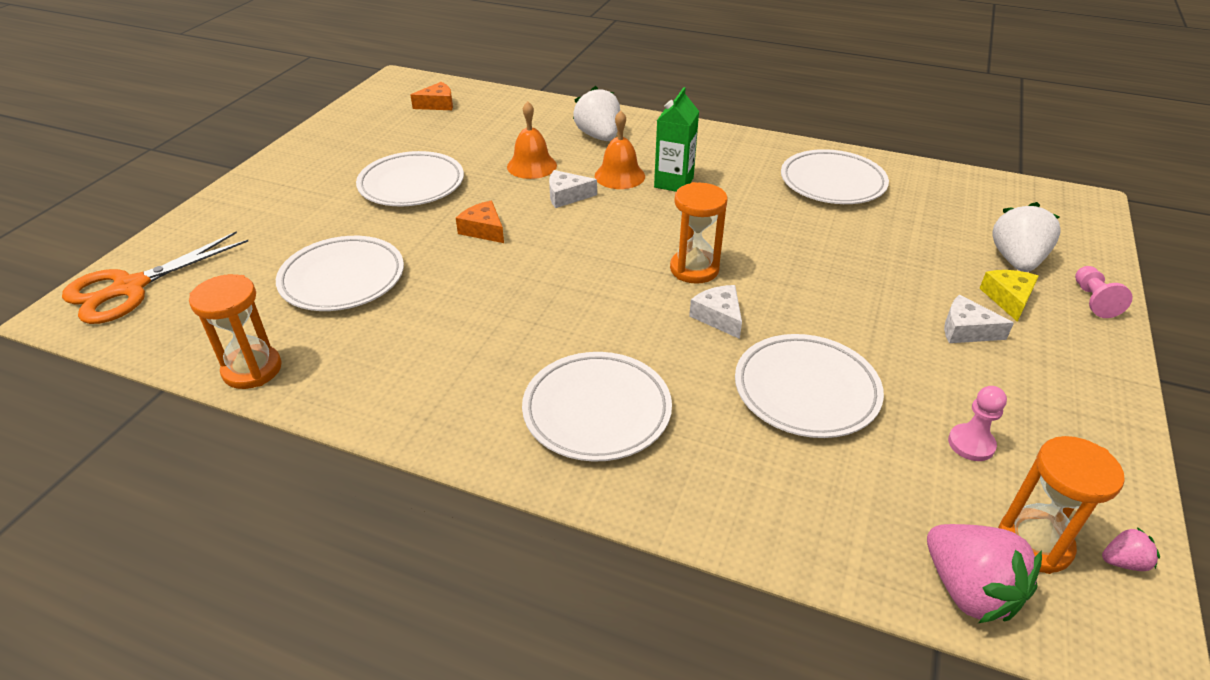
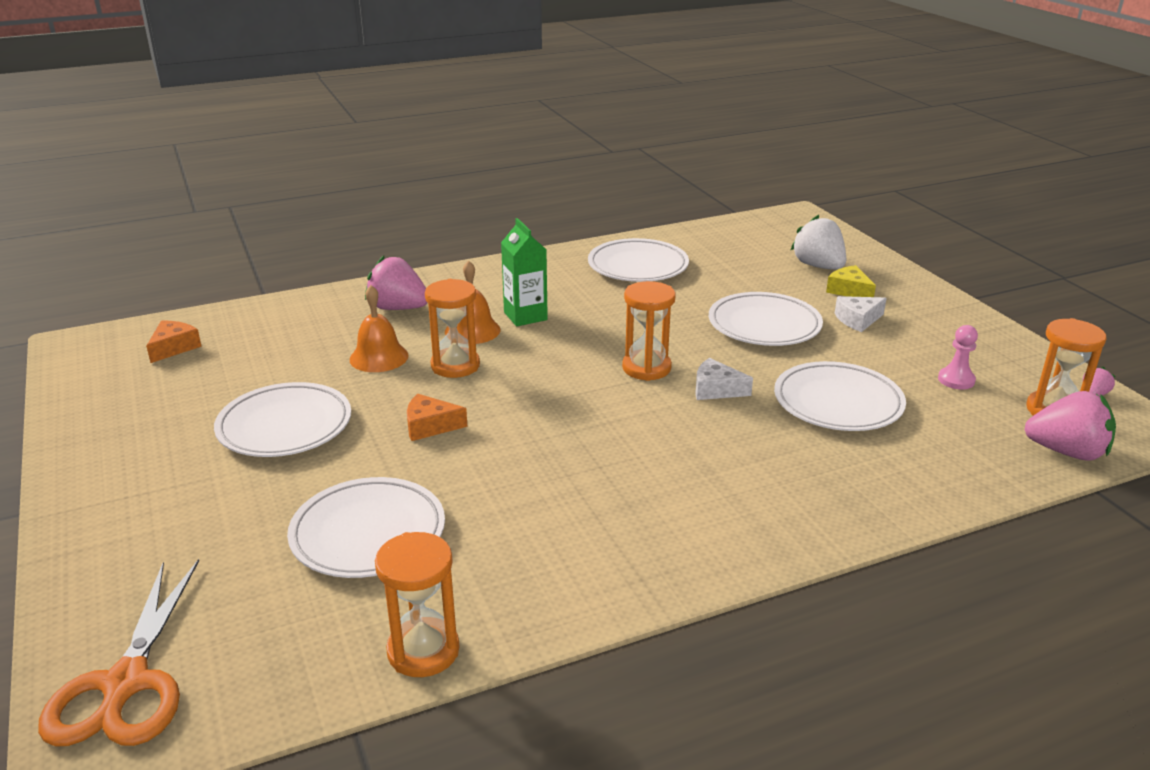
camera: 45 degrees left, 10 degrees down
white plate [522,352,672,462] -> white plate moved to [709,292,823,346]
white cheese [549,170,597,208] -> orange hourglass [425,279,480,378]
white strawberry [573,86,620,141] -> pink strawberry [365,256,427,310]
pink pawn [1075,266,1133,318] -> none

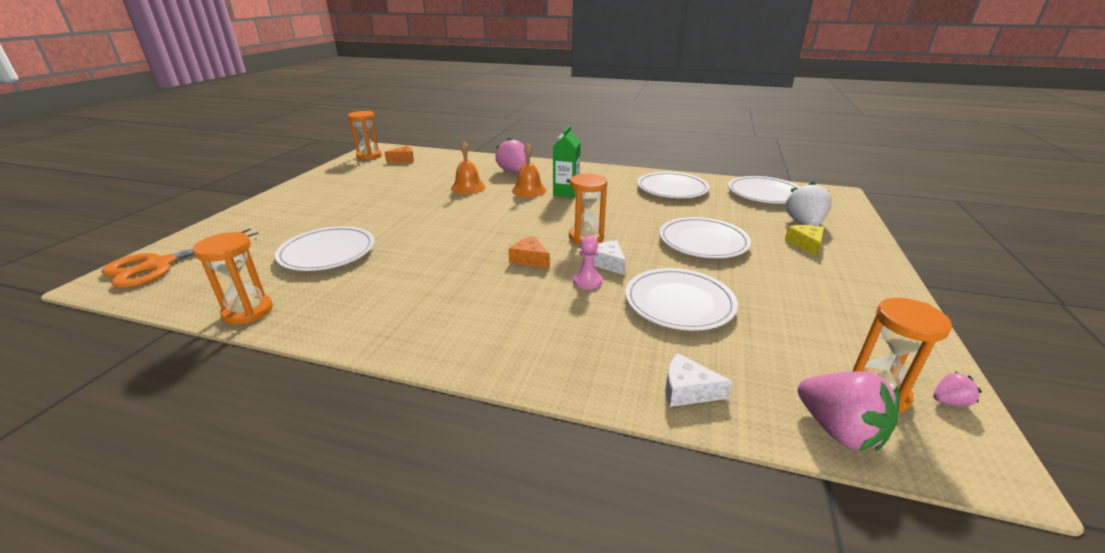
camera: 40 degrees right, 0 degrees up
white plate [214,382,351,457] -> white plate moved to [728,176,800,204]
orange cheese [407,394,468,441] -> orange cheese moved to [508,236,550,268]
orange hourglass [425,279,480,378] -> orange hourglass moved to [348,111,382,160]
white cheese [835,296,887,332] -> white cheese moved to [665,353,733,407]
pink pawn [938,325,978,390] -> pink pawn moved to [573,236,602,290]

